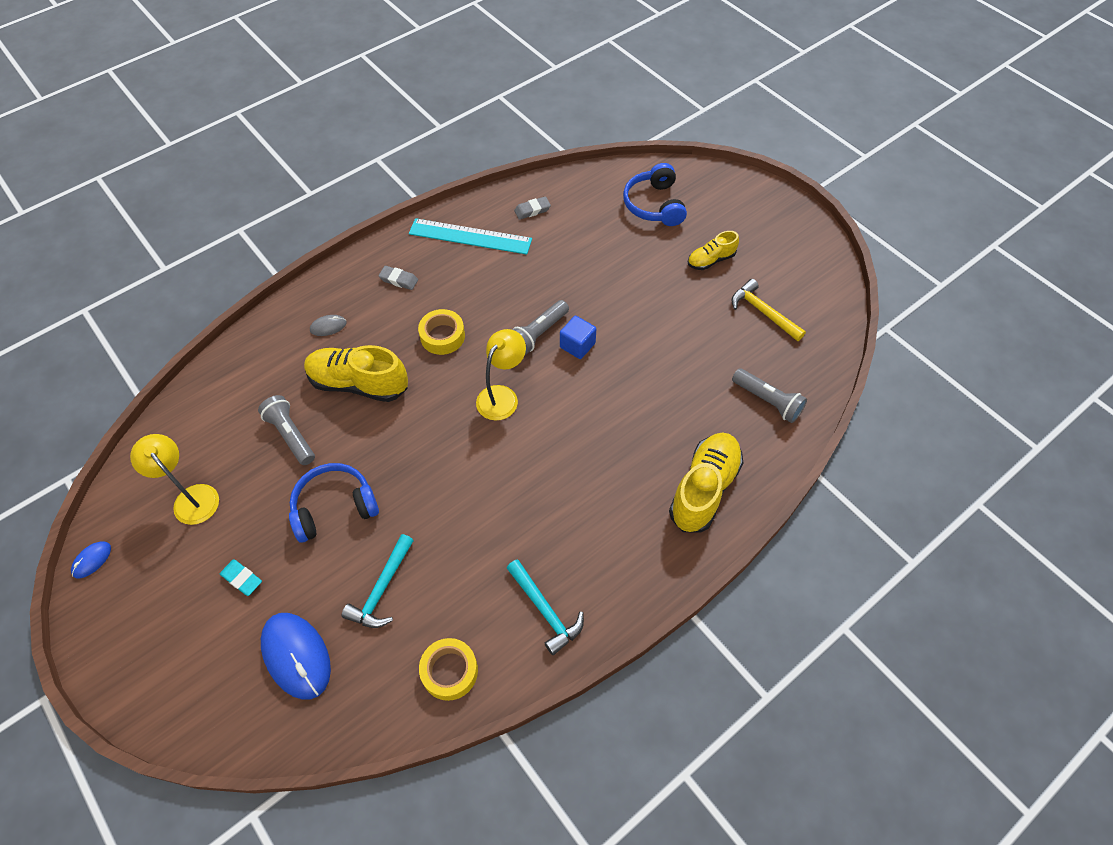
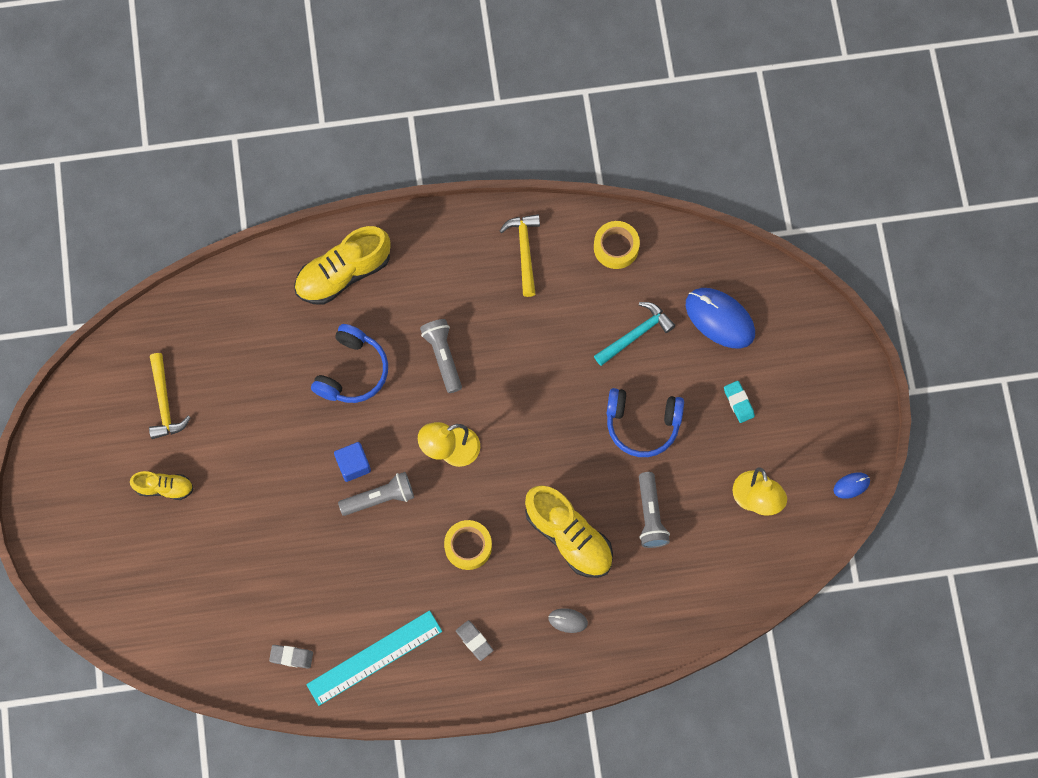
camera: 150 degrees left, 15 degrees up
blue mouse [261,613,331,700] -> blue mouse turned 45 degrees counterclockwise [686,288,755,349]
turquoise ruler [409,218,532,255] -> turquoise ruler turned 75 degrees counterclockwise [306,610,442,706]
turquoise hammer [507,559,584,655] -> yellow hammer [500,214,540,297]
blue headphones [623,163,687,226] -> blue headphones moved to [311,324,388,403]
grey flashlight [732,368,807,423] -> grey flashlight moved to [420,319,462,393]

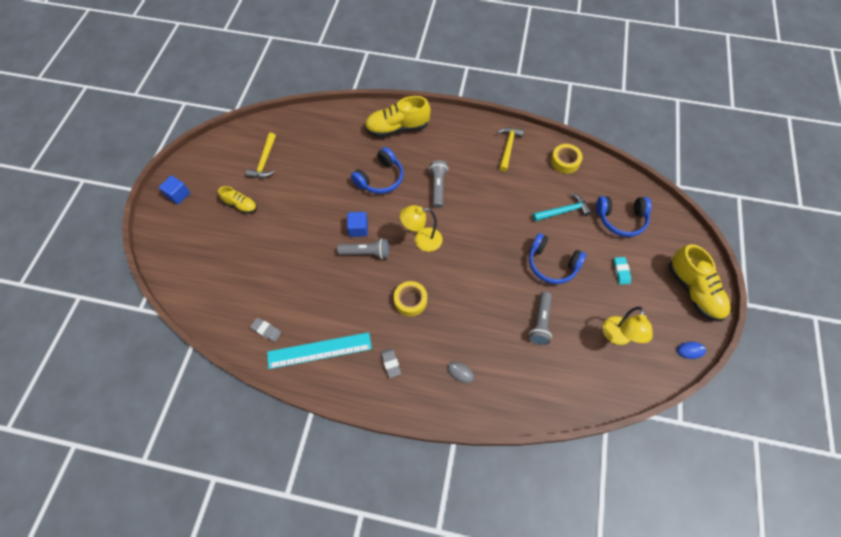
camera: 20 degrees right, 10 degrees down
yellow shoe [525,485,613,578] -> yellow shoe moved to [669,244,731,321]
blue mouse [686,288,755,349] -> blue headphones [596,196,652,237]
none -> blue cube [159,175,190,204]

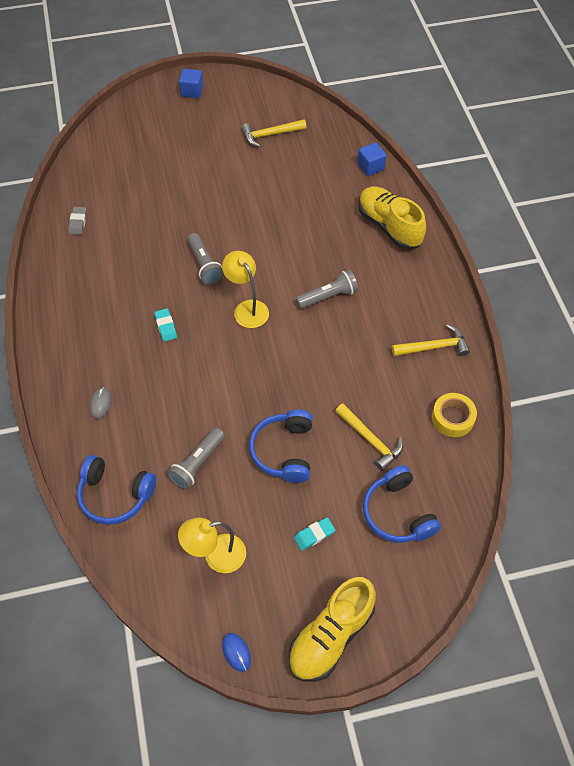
camera: 65 degrees right, 5 degrees down
yellow shoe [218,186,257,214] -> none
turquoise ruler [267,332,372,369] -> none
blue cube [347,212,368,237] -> blue cube moved to [357,142,387,176]
blue headphones [351,147,404,194] -> blue headphones moved to [77,455,156,525]
grey eraser [381,348,401,378] -> none
yellow tape [394,281,427,316] -> turquoise eraser [154,308,177,342]
grey flashlight [529,291,552,345] -> grey flashlight turned 45 degrees counterclockwise [167,428,225,490]
turquoise hammer [533,193,591,222] -> yellow hammer [335,404,403,471]

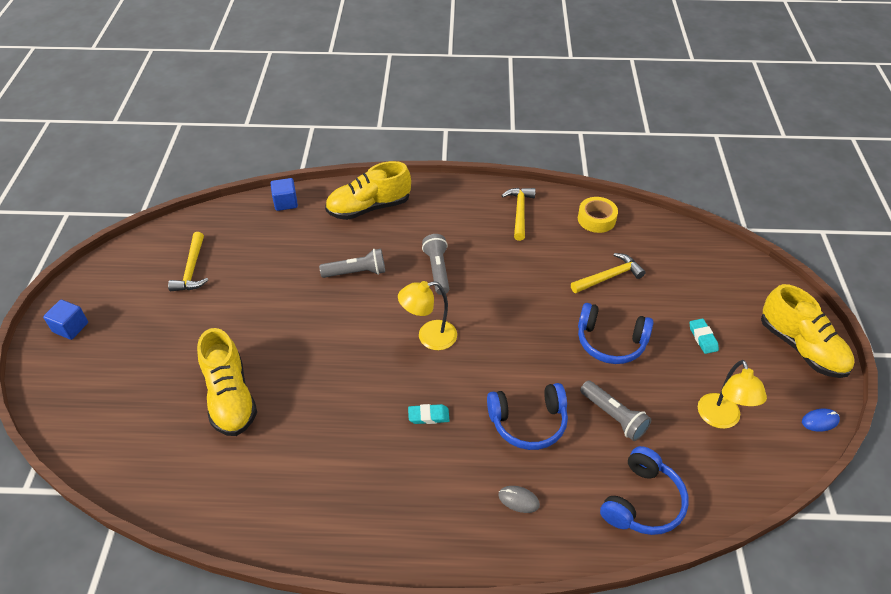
camera: 75 degrees left, 10 degrees down
grey eraser [68,207,87,235] -> none
grey flashlight [187,233,224,285] -> grey flashlight moved to [319,249,385,278]
blue headphones [363,465,441,543] -> blue headphones moved to [487,383,568,450]
none -> yellow shoe [197,328,257,436]

